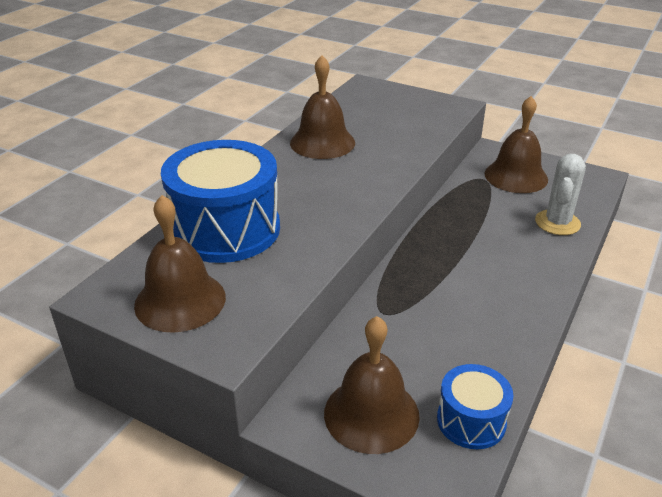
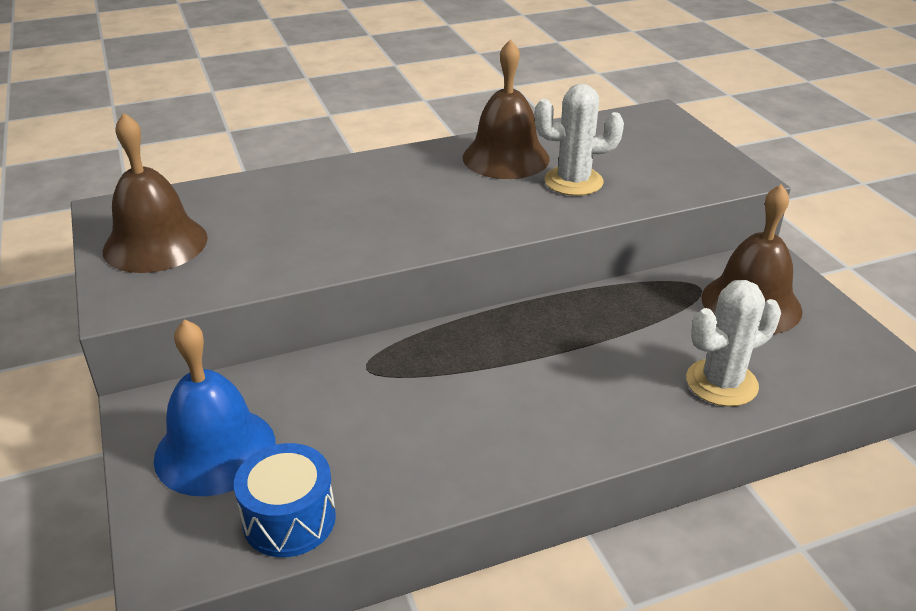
camera: 40 degrees right, 0 degrees up
blue drum [161,140,280,263] -> none
brown bell [324,316,420,454] -> blue bell [154,319,276,496]
none -> white cactus [535,84,624,196]

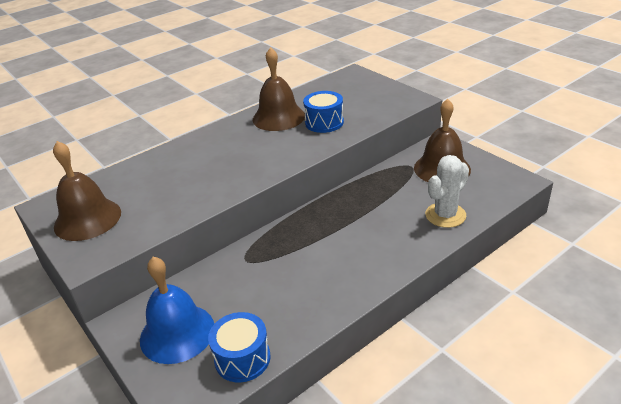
camera: 15 degrees left, 0 degrees up
white cactus [535,84,624,196] -> blue drum [303,91,344,133]

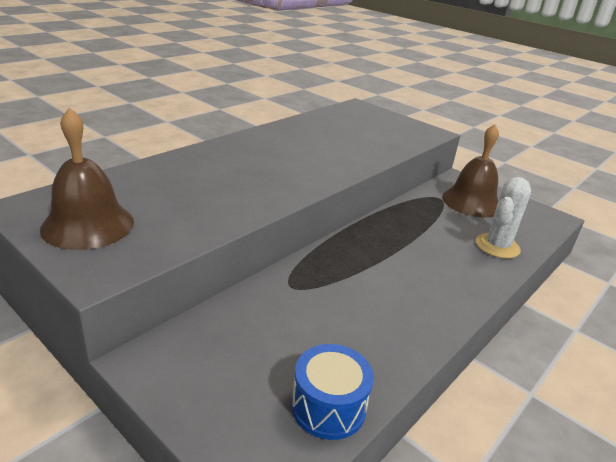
camera: 15 degrees left, 5 degrees down
blue bell [140,257,214,364] -> none
brown bell [253,47,305,131] -> none
blue drum [303,91,344,133] -> none

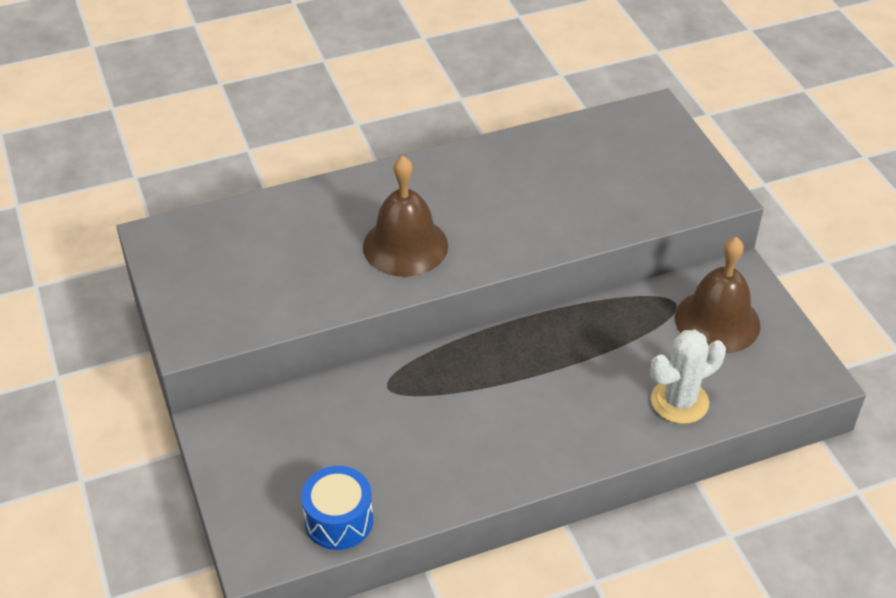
camera: 30 degrees right, 15 degrees up
brown bell [40,108,134,250] -> brown bell moved to [363,156,448,277]

